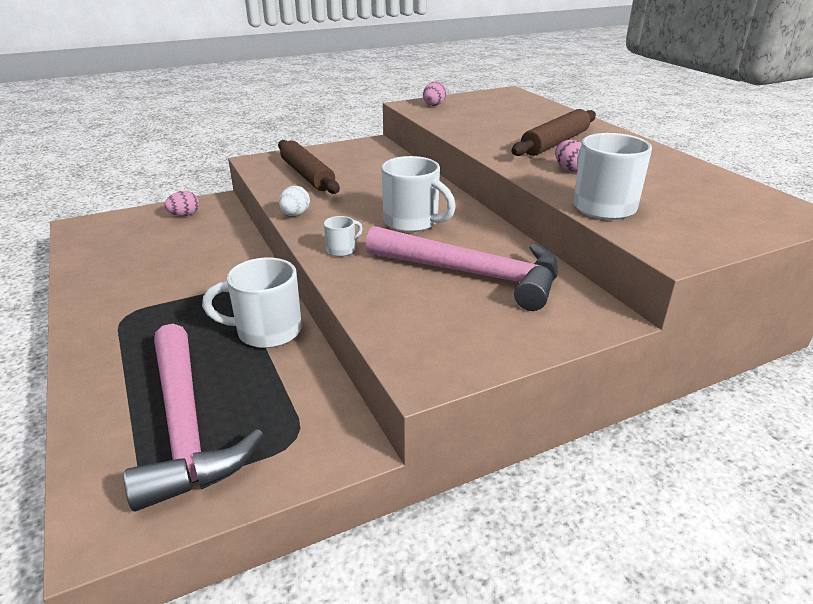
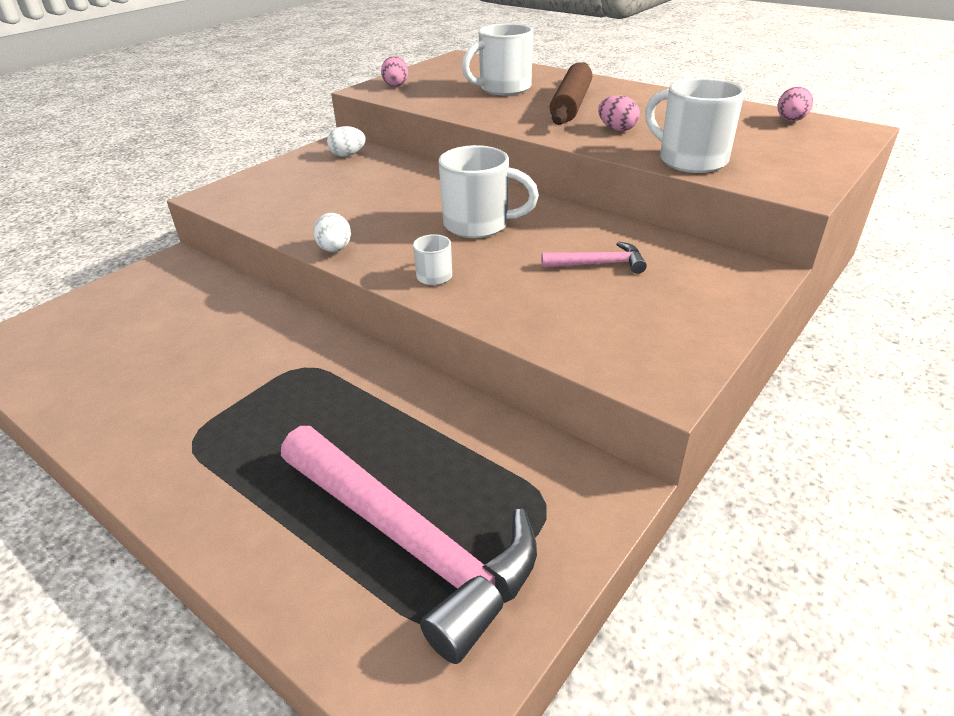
camera: 25 degrees left, 5 degrees up
pink egg [164,191,199,216] -> pink egg moved to [778,87,813,121]
white mug [202,258,302,348] -> white mug moved to [462,23,533,95]
brown rolling pin [278,140,340,194] -> none
pink hammer [365,226,558,311] -> pink hammer [541,242,647,274], size x0.45
none -> white egg [327,126,366,157]

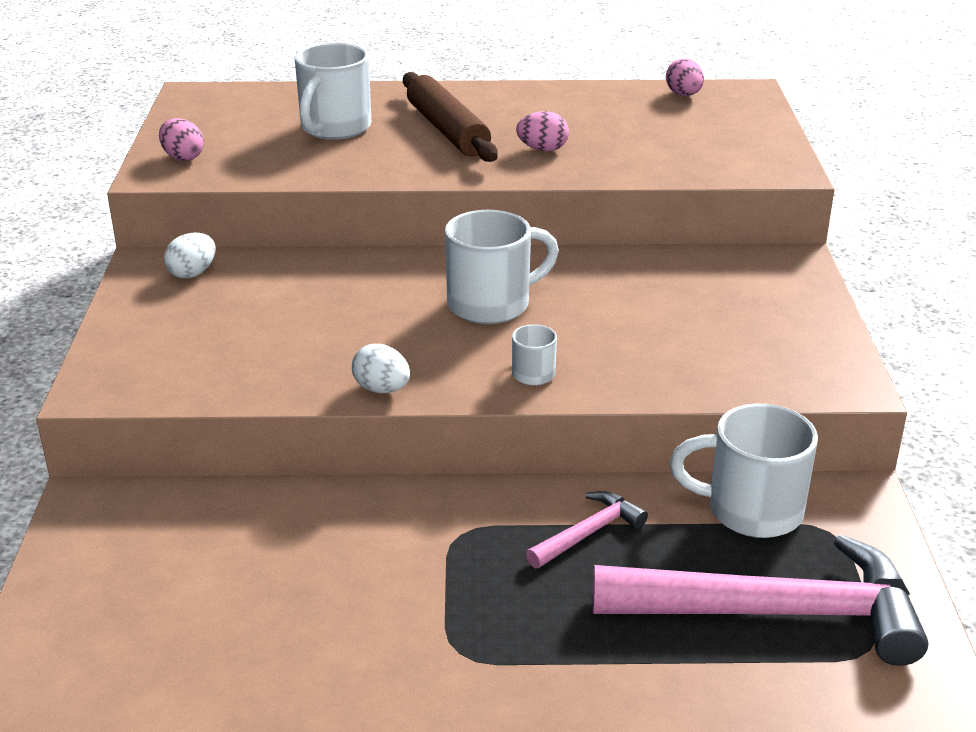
camera: 40 degrees left, 5 degrees down
pink hammer [541,242,647,274] -> pink hammer moved to [526,491,648,568]
white mug [645,78,744,173] -> white mug moved to [670,403,818,538]

